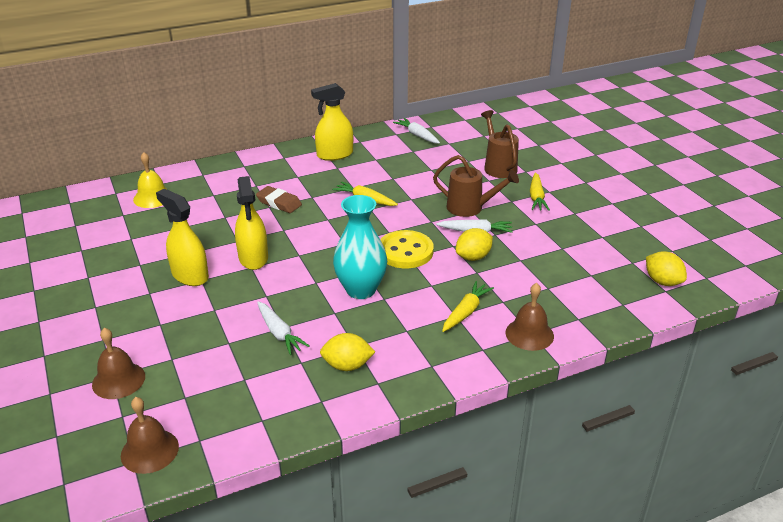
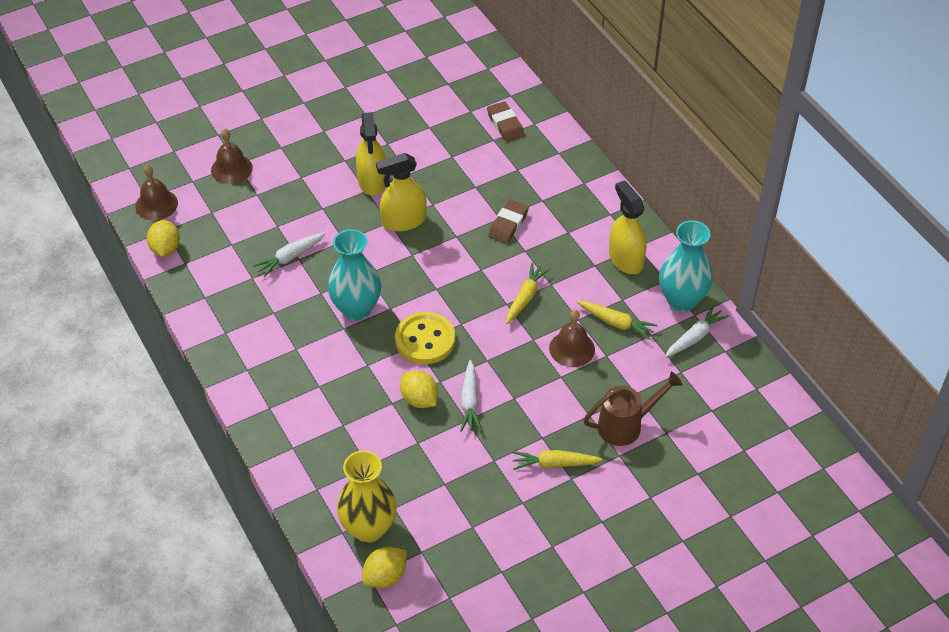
camera: 85 degrees right, 15 degrees up
yellow bell [133,152,168,208] -> brown eraser [487,102,524,142]
yellow spray bottle [156,189,209,286] -> yellow spray bottle turned 135 degrees clockwise [356,112,386,195]
yellow lemon [320,333,375,371] -> yellow lemon moved to [147,220,180,257]
brown watering can [433,155,519,217] -> none
yellow carrot [442,281,494,332] -> yellow carrot moved to [577,301,657,340]
brown bell [505,283,554,351] -> brown bell moved to [549,310,595,367]
none -> yellow vase [337,450,397,543]
none -> turquoise vase [659,220,713,312]

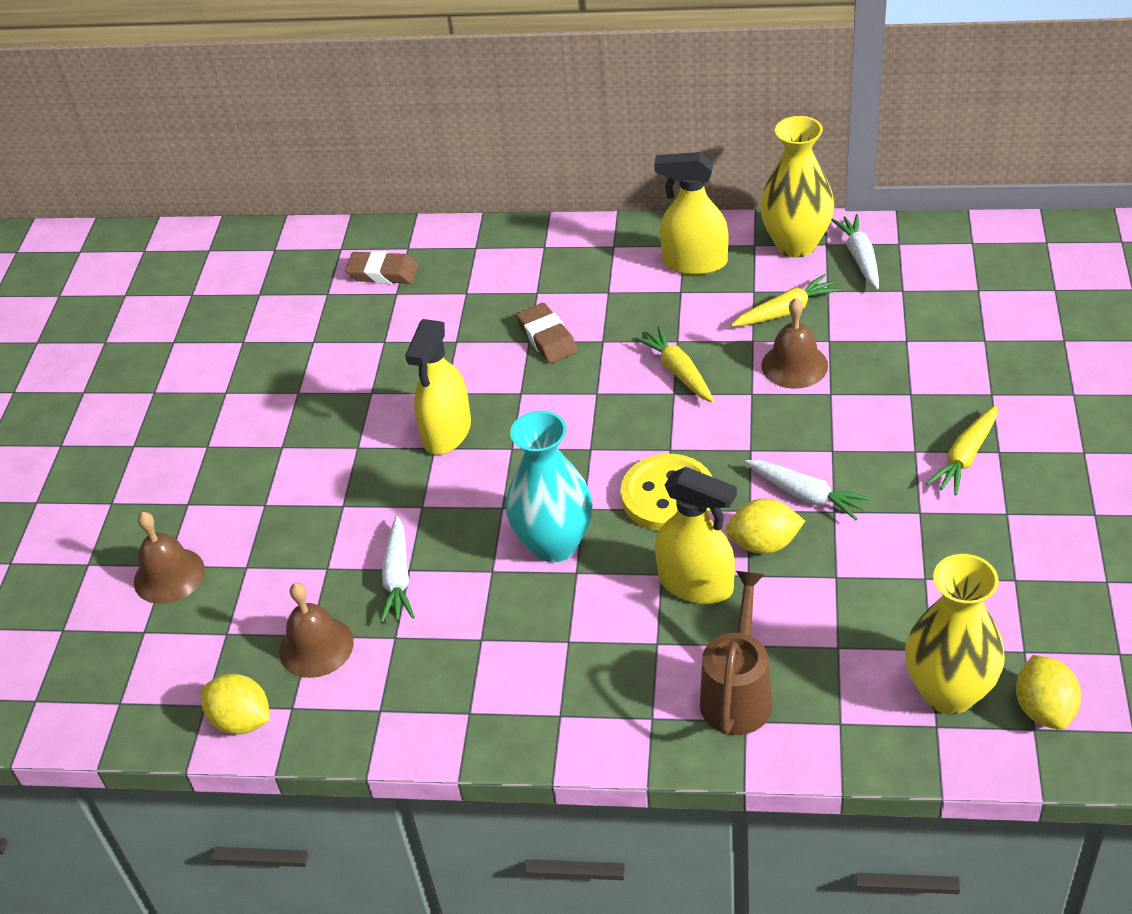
camera: 50 degrees left, 5 degrees down
brown bell [135,165,178,220] -> brown bell moved to [279,583,354,678]
yellow spray bottle [356,112,386,195] -> yellow spray bottle moved to [655,467,737,604]
brown watering can [583,371,682,446] -> brown watering can moved to [700,571,772,735]
turquoise vase [659,220,713,312] -> yellow vase [760,116,834,257]

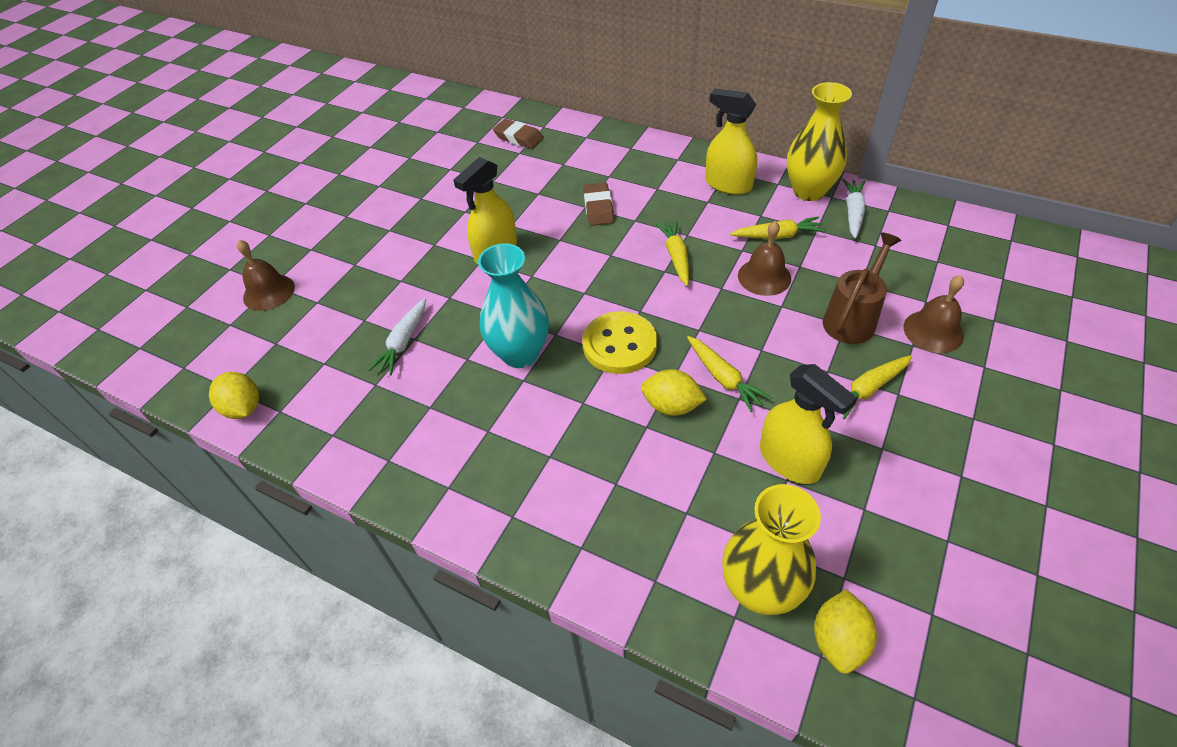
camera: 20 degrees right, 5 degrees up
brown bell [279,583,354,678] -> brown bell moved to [904,275,964,353]
yellow spray bottle [655,467,737,604] -> yellow spray bottle moved to [760,364,857,484]
brown watering can [700,571,772,735] -> brown watering can moved to [823,233,901,344]
white carrot [745,460,871,520] -> yellow carrot [687,336,771,412]

